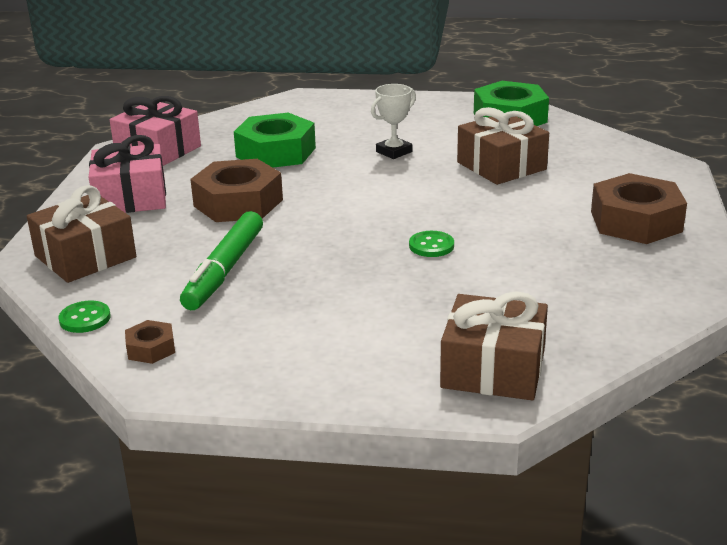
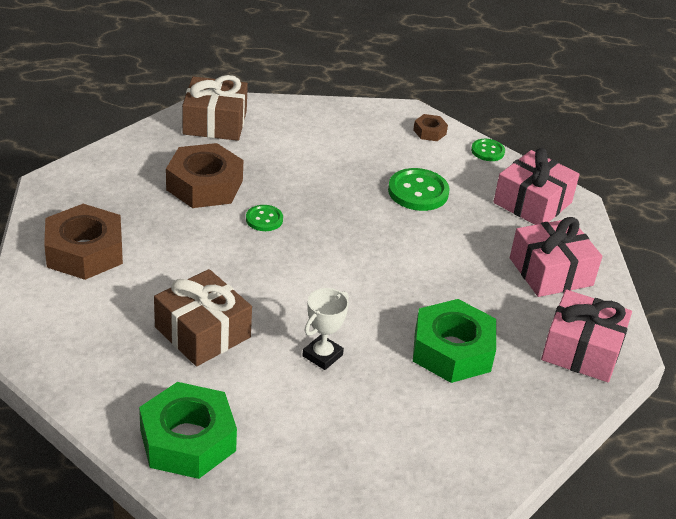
camera: 165 degrees right, 10 degrees up
brown gift [27,185,136,283] -> pink gift [493,148,580,225]
green marker [180,211,263,310] -> green button [388,168,450,211]
brown nut [190,159,283,222] -> brown nut moved to [166,143,243,208]

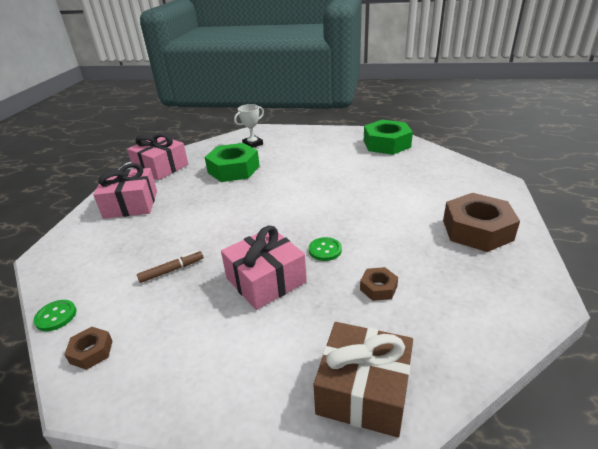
camera: 160 degrees left, 5 degrees down
brown gift [154,269,252,366] -> none
brown nut [166,143,243,208] -> brown nut [360,267,398,301], size x0.47
white trophy [302,288,349,370] -> white trophy moved to [234,104,264,148]
green button [388,168,450,211] -> brown marker [137,251,203,283]
pink gift [493,148,580,225] -> pink gift moved to [221,226,307,310]

